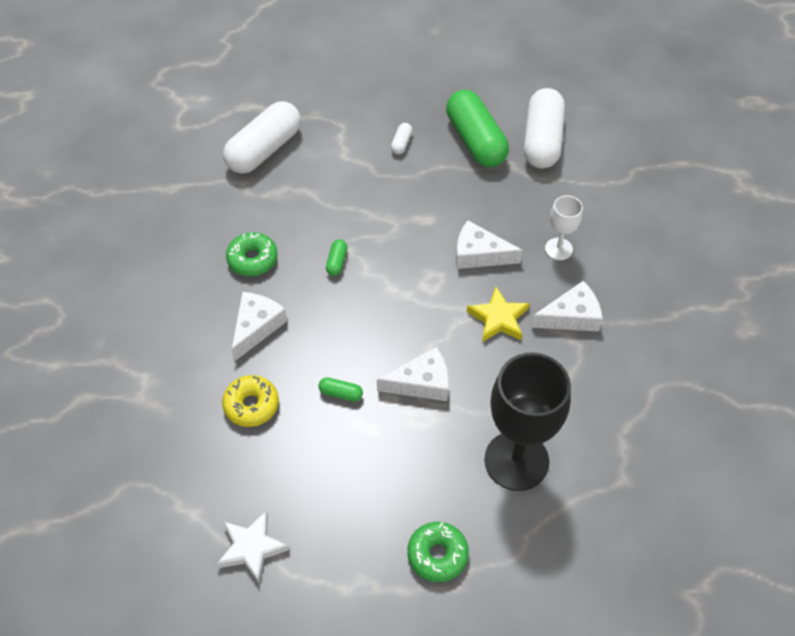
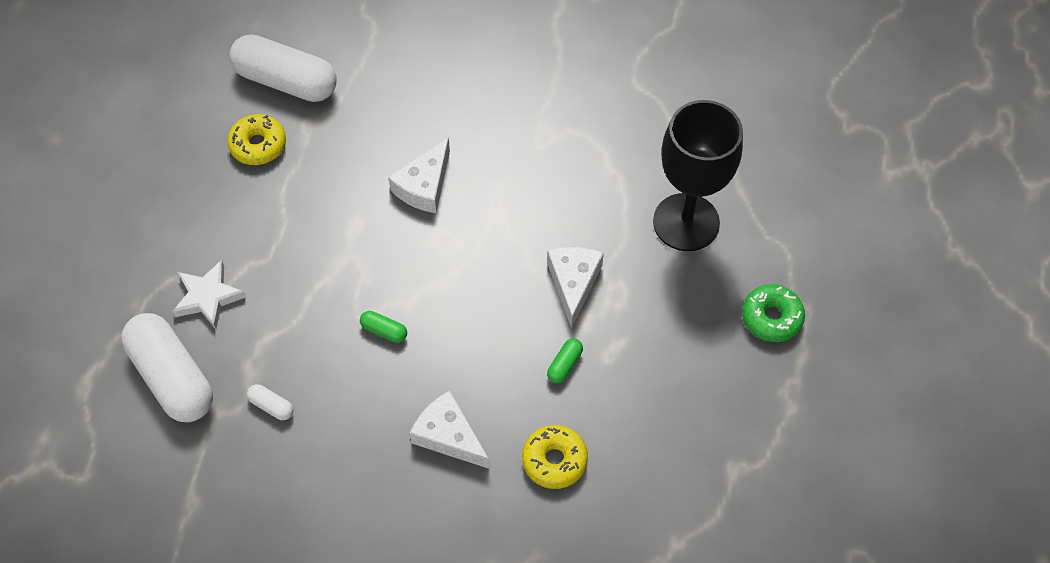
camera: 75 degrees left, 5 degrees up
white star [217,510,289,583] -> white star moved to [172,260,246,329]
green donut [226,232,278,276] -> none
white capsule [391,123,412,154] -> white capsule moved to [247,384,294,420]
green capsule [446,90,509,167] -> yellow donut [227,114,286,165]
yellow star [467,287,530,342] -> none
white cheese [531,281,603,332] -> none
white goblet [545,195,583,260] -> none

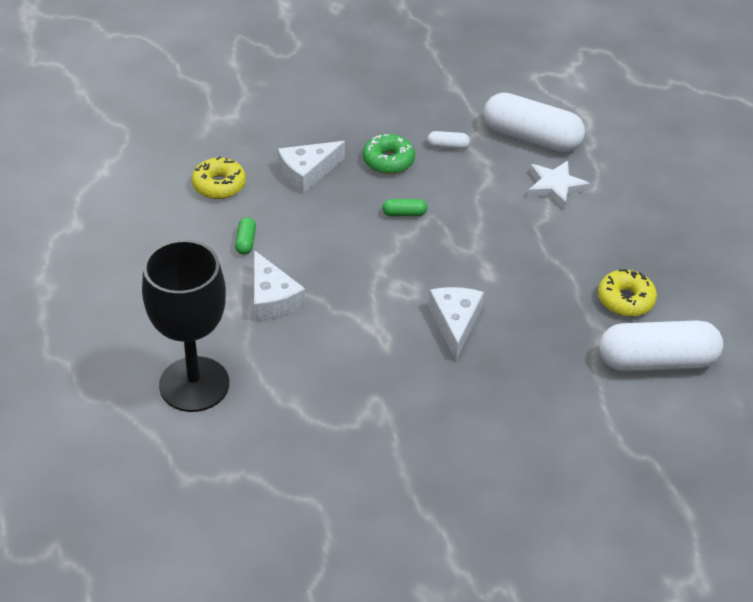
camera: 150 degrees right, 15 degrees down
white cheese [409,391,490,469] -> white cheese turned 135 degrees clockwise [278,141,345,194]
green donut [742,284,805,342] -> green donut moved to [363,134,415,174]

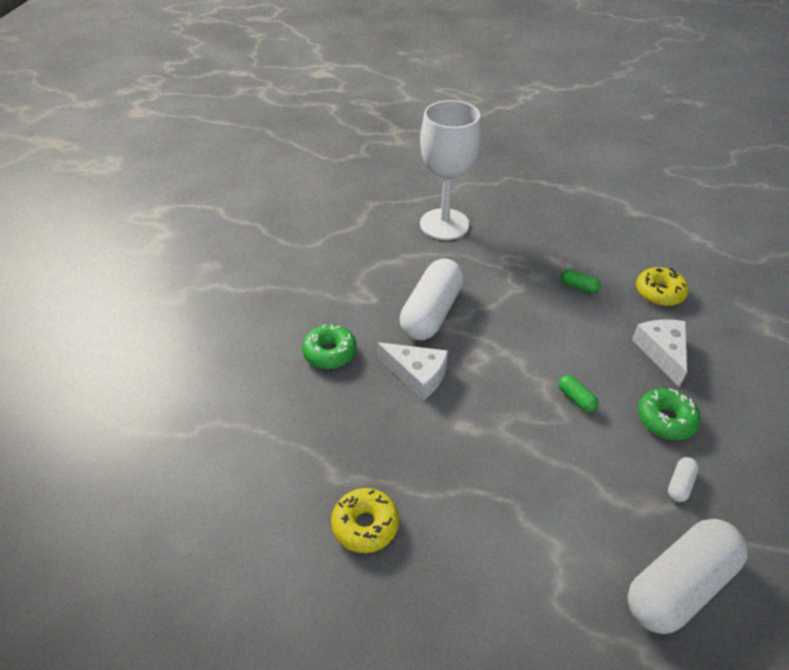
camera: 120 degrees right, 0 degrees up
black goblet [142,240,229,412] -> white goblet [420,100,481,240]
white cheese [254,250,305,321] -> none
green capsule [382,199,427,216] -> green capsule turned 60 degrees counterclockwise [559,375,598,413]
white star [527,161,590,209] -> none
white capsule [599,320,723,371] -> white capsule moved to [400,258,464,340]
none -> green donut [302,324,357,369]

